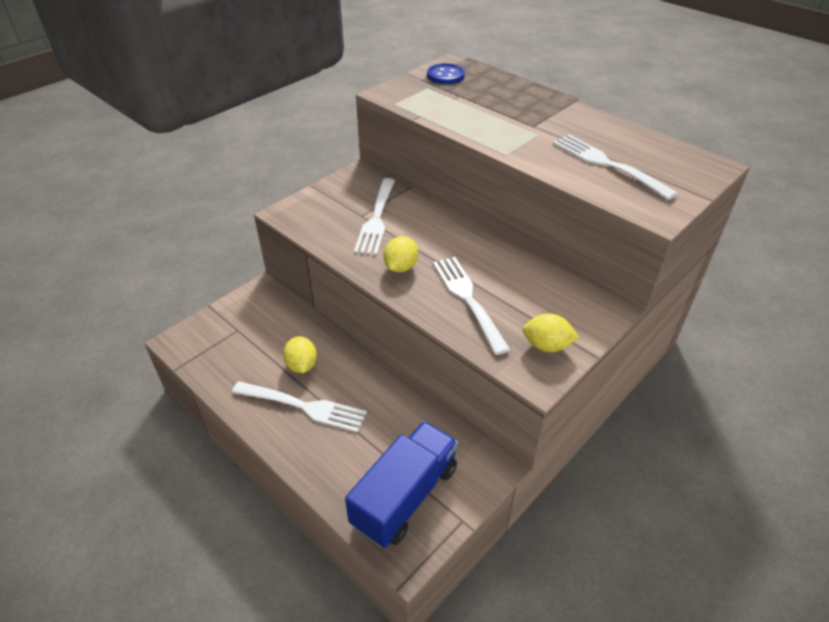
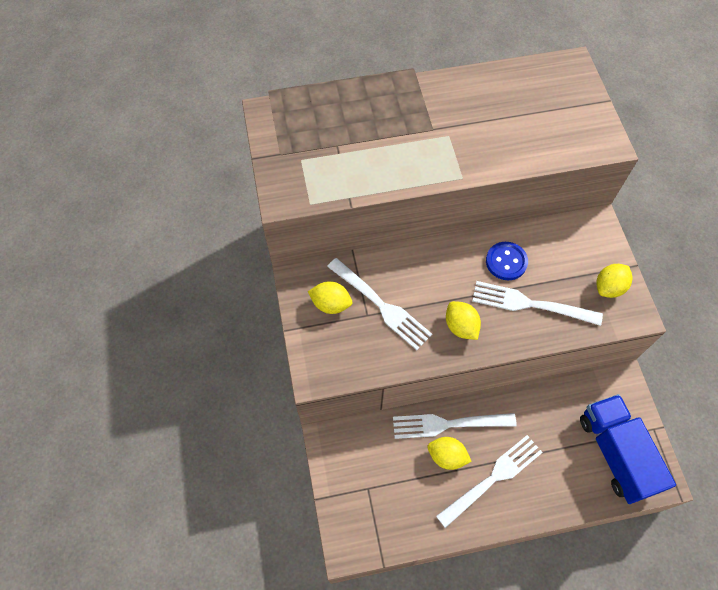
camera: 55 degrees left, 20 degrees up
blue button [427,63,465,84] -> blue button moved to [486,242,528,280]
white fork [553,135,678,200] -> white fork moved to [393,413,517,439]
none -> yellow lemon [308,281,352,314]

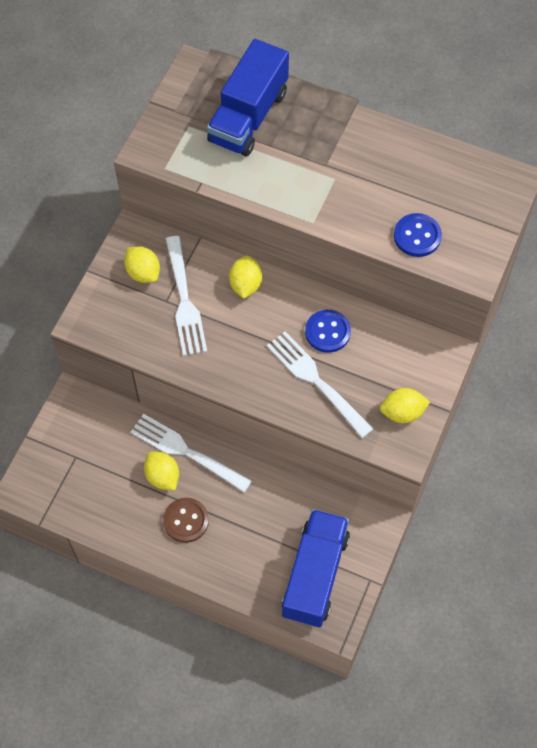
camera: 35 degrees right, 0 degrees up
white fork [436,435,543,528] -> brown button [163,498,209,543]
yellow lemon [446,301,481,340] -> yellow lemon moved to [229,256,262,299]
none -> blue truck [207,39,289,156]
none -> blue button [394,213,442,257]

